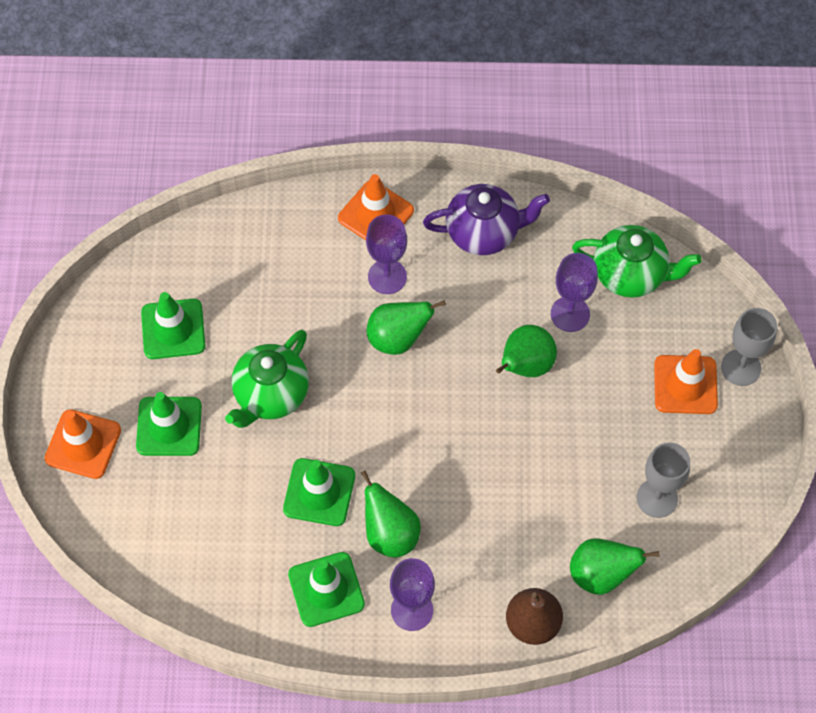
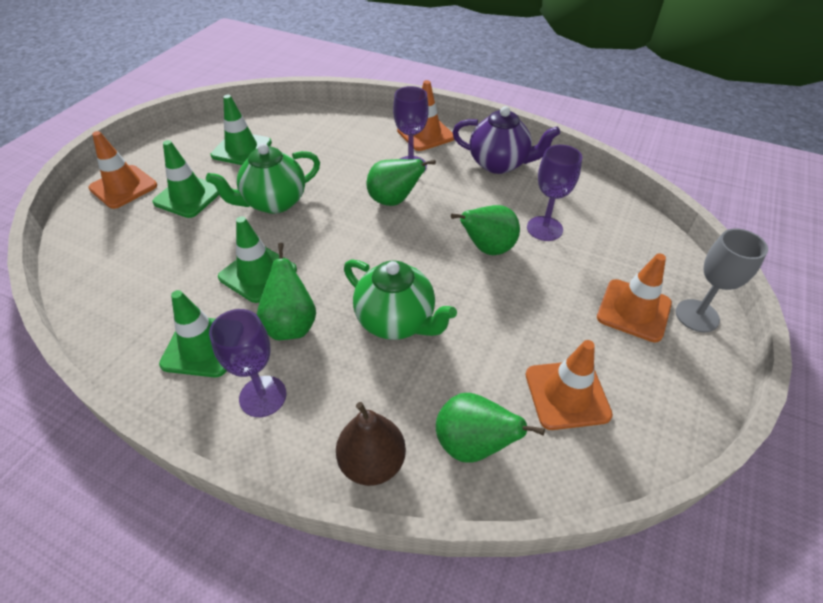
camera: 25 degrees right, 15 degrees down
green teapot [572,225,702,298] -> green teapot moved to [344,259,457,340]
grey goblet [637,442,690,518] -> orange traffic cone [526,340,613,430]

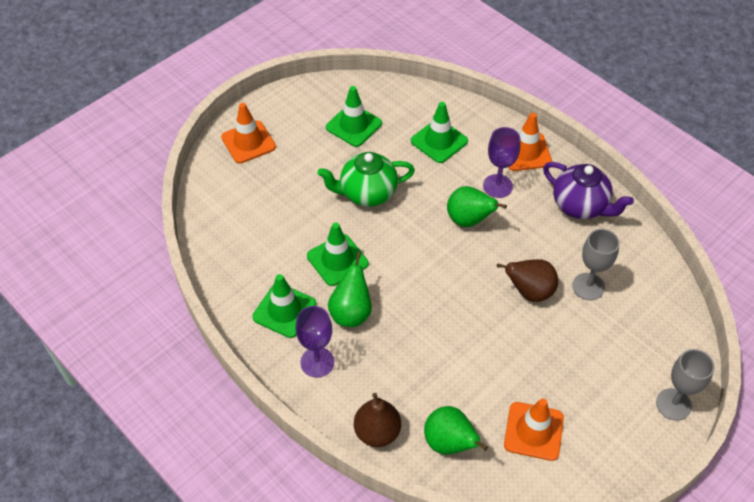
camera: 20 degrees right, 5 degrees up
green traffic cone [152,140,219,218] -> green traffic cone moved to [411,102,468,163]
green teapot [344,259,457,340] -> none
green pear [451,205,520,255] -> brown pear [497,259,558,302]
purple goblet [527,145,582,241] -> grey goblet [572,229,620,300]
orange traffic cone [597,253,672,343] -> none

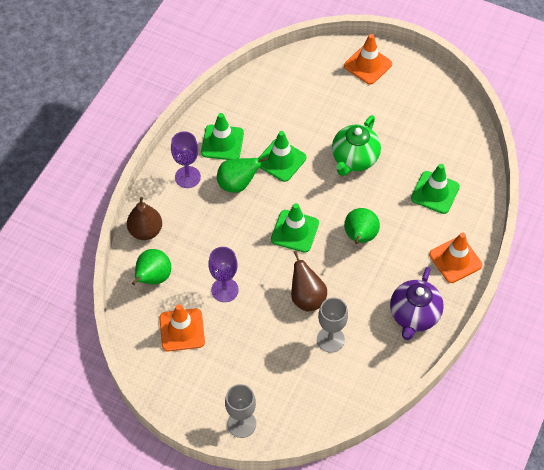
camera: 70 degrees right, 5 degrees up
green teapot [317,152,415,207] -> green teapot turned 120 degrees counterclockwise [332,115,381,176]
green traffic cone [326,86,382,147] -> green traffic cone moved to [271,203,319,253]
purple goblet [483,127,520,198] -> purple goblet moved to [209,247,239,302]

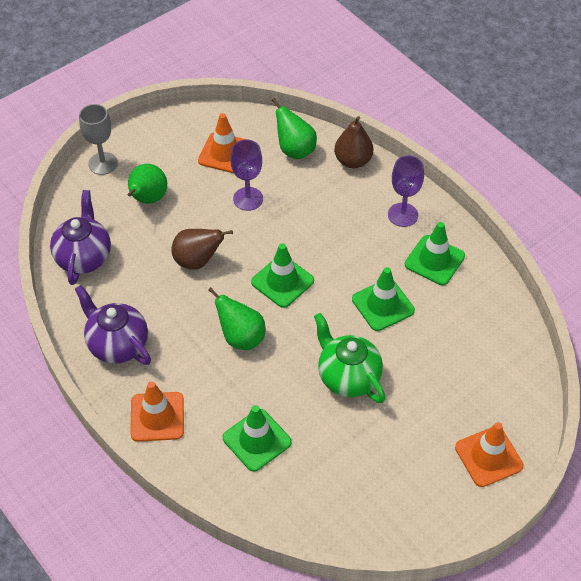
camera: 115 degrees right, 5 degrees down
green pear [217,157,268,193] -> green pear moved to [128,164,167,204]
grey goblet [317,297,348,353] -> none
none -> purple teapot [50,190,111,285]

